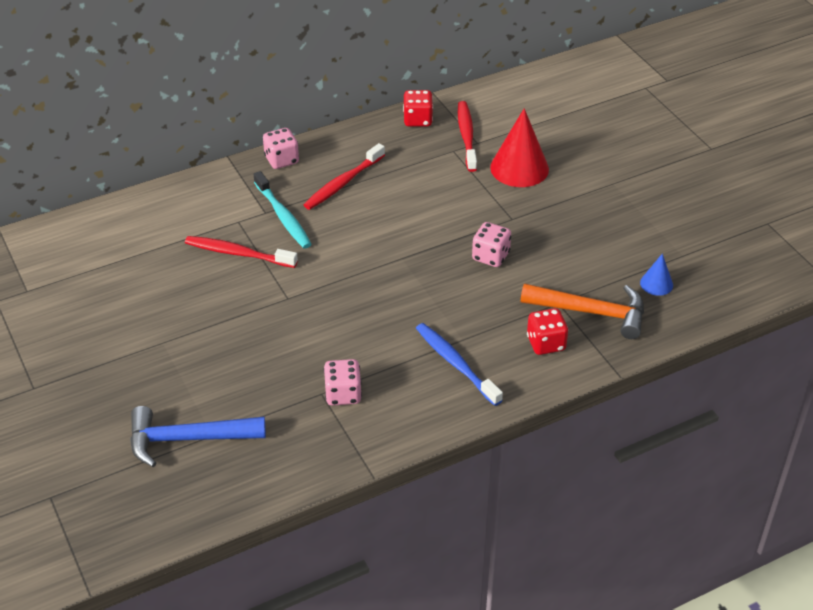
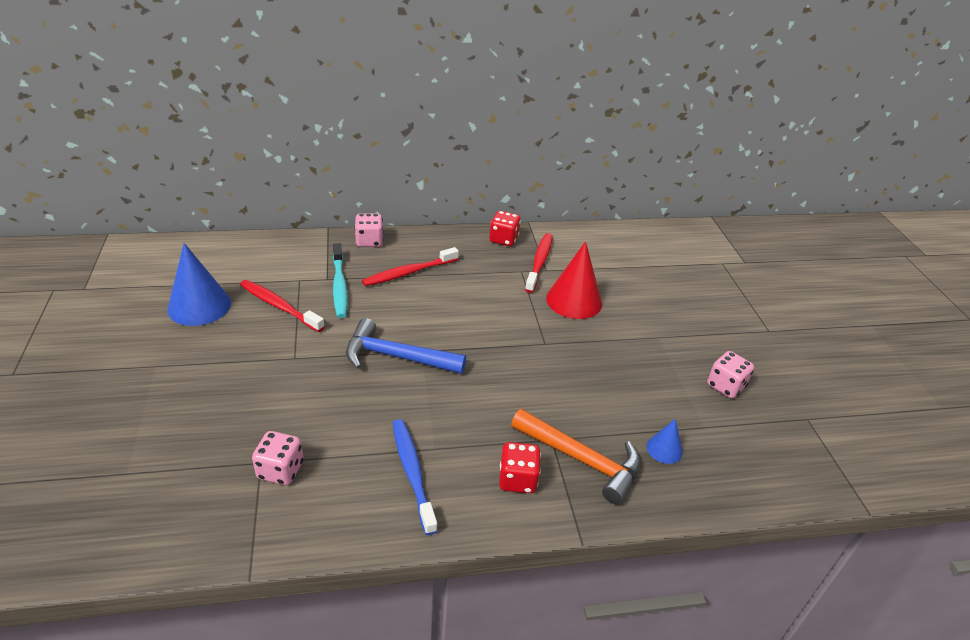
camera: 15 degrees right, 5 degrees down
blue hammer [130,406,266,467] -> blue hammer moved to [346,318,466,374]
pink dice [472,222,511,267] -> pink dice moved to [707,351,754,398]
none -> blue cone [168,243,231,326]

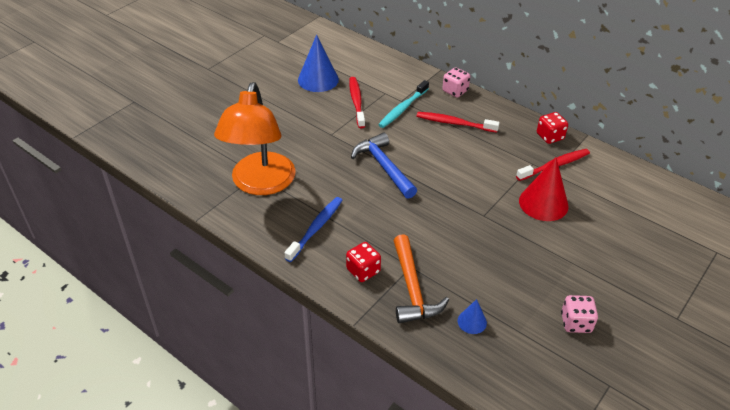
camera: 50 degrees right, 5 degrees up
pink dice [252,431,304,485] -> orange lamp [214,82,296,195]

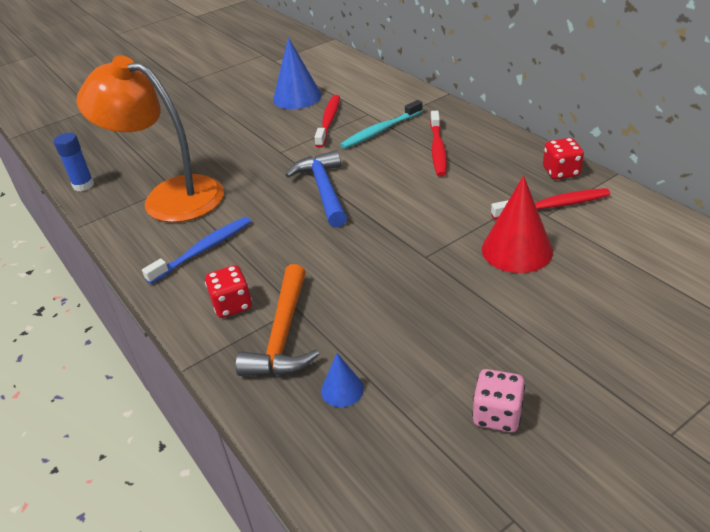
camera: 20 degrees right, 5 degrees down
orange lamp [214,82,296,195] -> orange lamp turned 90 degrees clockwise [76,56,224,223]
red toothbrush [416,112,500,133] -> red toothbrush turned 120 degrees counterclockwise [430,110,447,177]
pink dice [442,67,470,98] -> none
none -> blue glue stick [54,133,94,191]

